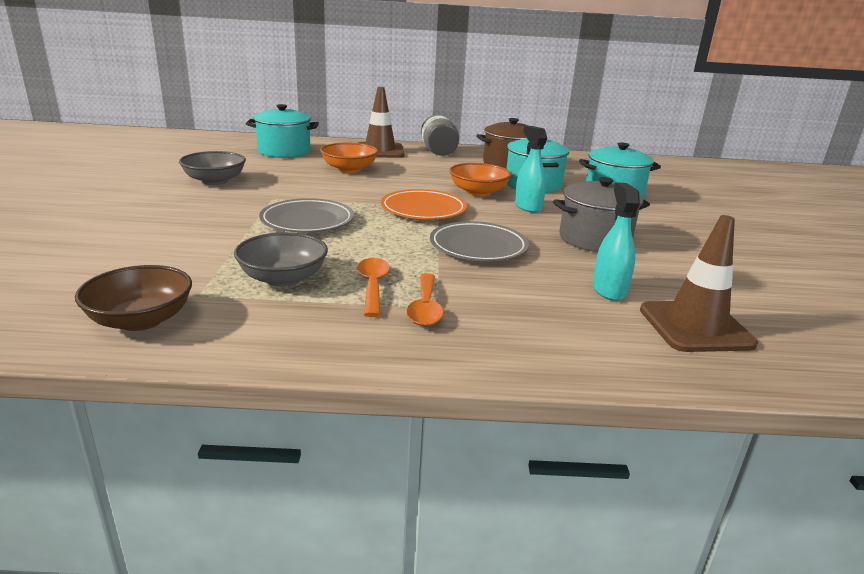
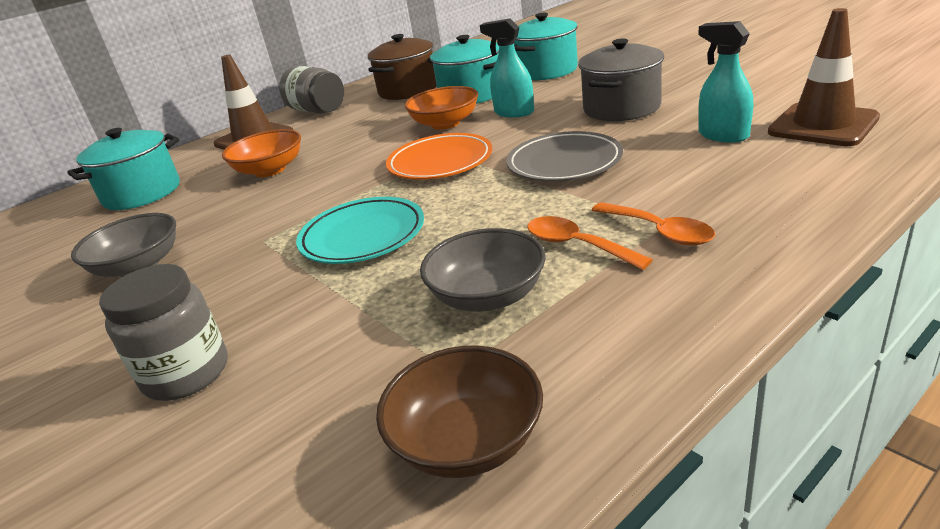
camera: 35 degrees left, 5 degrees up
grey plate [259,198,354,233] -> turquoise plate [296,197,424,264]
none -> grey jar [99,264,228,401]

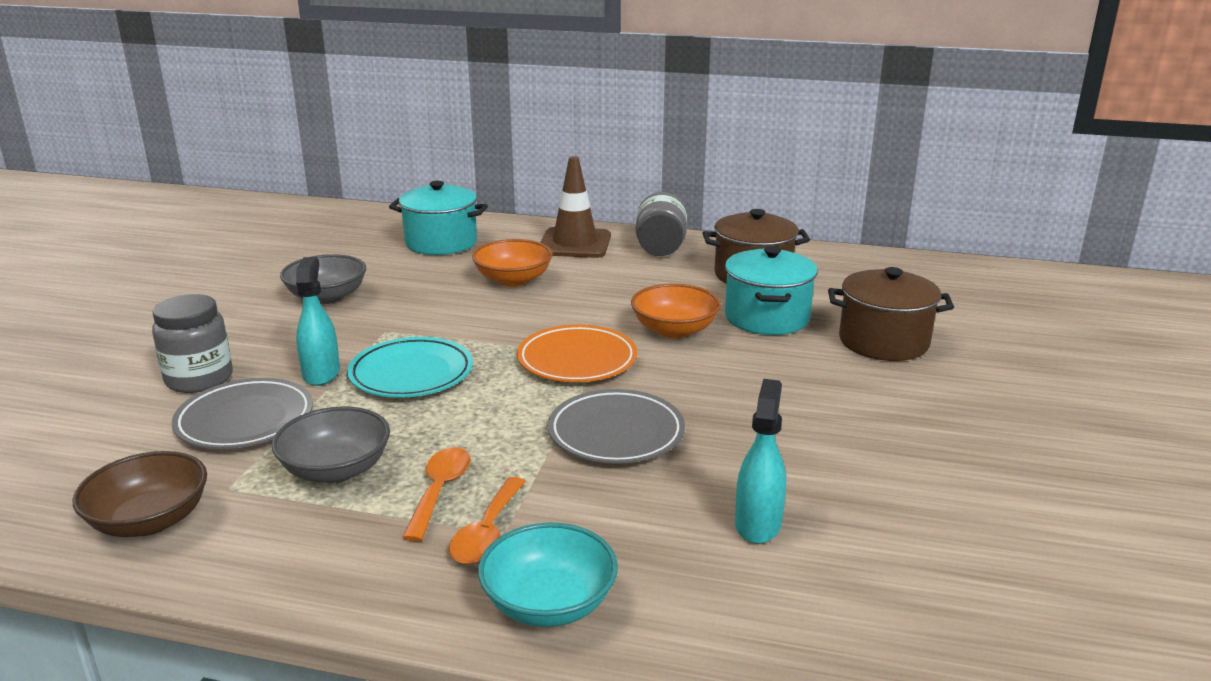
camera: 50 degrees right, 5 degrees down
turquoise spray bottle [480,18,534,117] -> turquoise spray bottle moved to [296,257,340,386]
turquoise pot [514,13,578,80] -> brown pot [828,267,954,361]
grey pot [578,39,664,121] -> none
brown traffic cone [768,8,880,146] -> none
none -> grey plate [172,378,313,449]
none -> turquoise bowl [478,523,618,627]

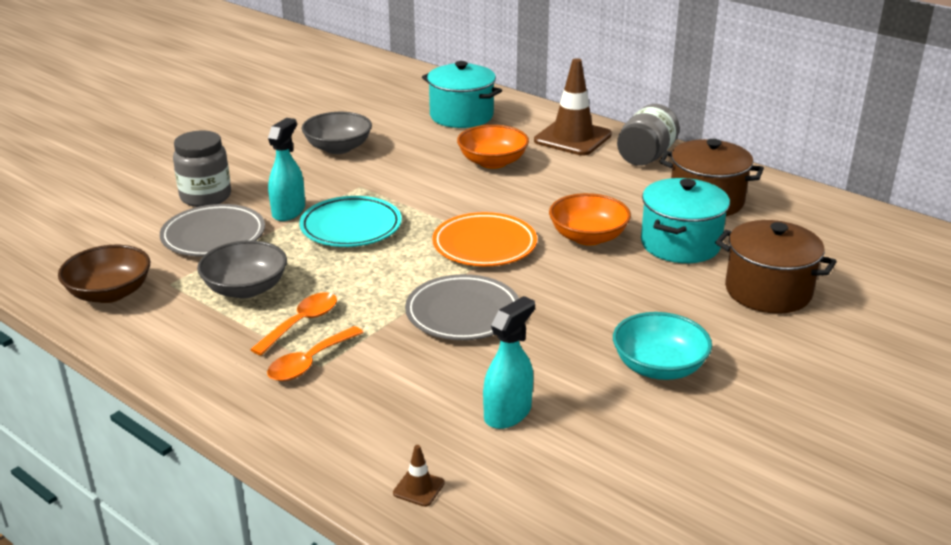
camera: 25 degrees right, 5 degrees up
turquoise bowl [478,523,618,627] -> turquoise bowl moved to [613,312,712,380]
none -> brown traffic cone [393,445,445,507]

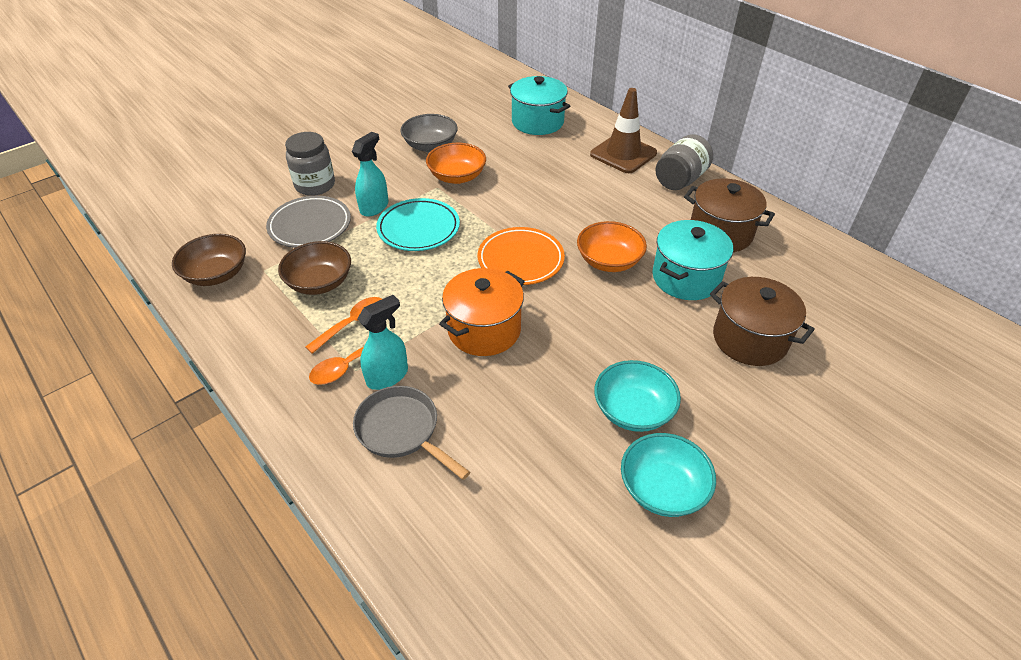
camera: 10 degrees right, 15 degrees up
grey bowl [197,240,287,298] -> brown bowl [278,241,351,295]
brown traffic cone [393,445,445,507] -> none
grey plate [405,274,519,340] -> orange pot [439,268,525,356]
orange bowl [457,125,529,169] -> orange bowl moved to [426,143,486,184]
turquoise spray bottle [483,296,535,429] -> turquoise spray bottle moved to [357,295,408,390]
none -> grey pan [353,386,470,480]
none -> turquoise bowl [621,433,716,517]

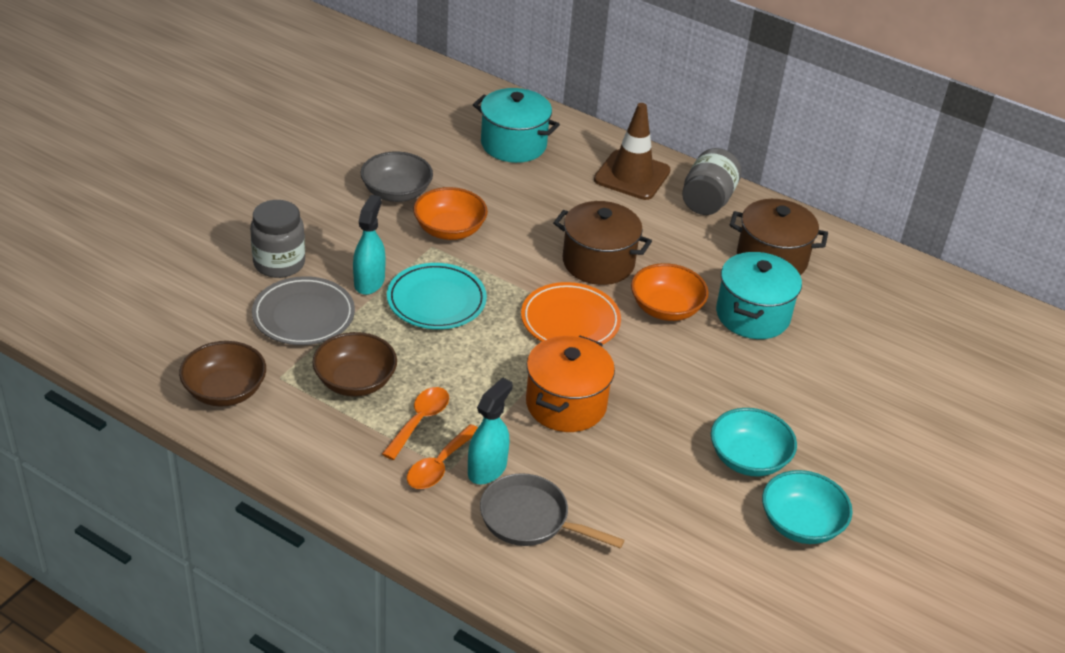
camera: 20 degrees left, 5 degrees down
brown pot [710,277,815,366] -> brown pot moved to [553,201,652,285]

